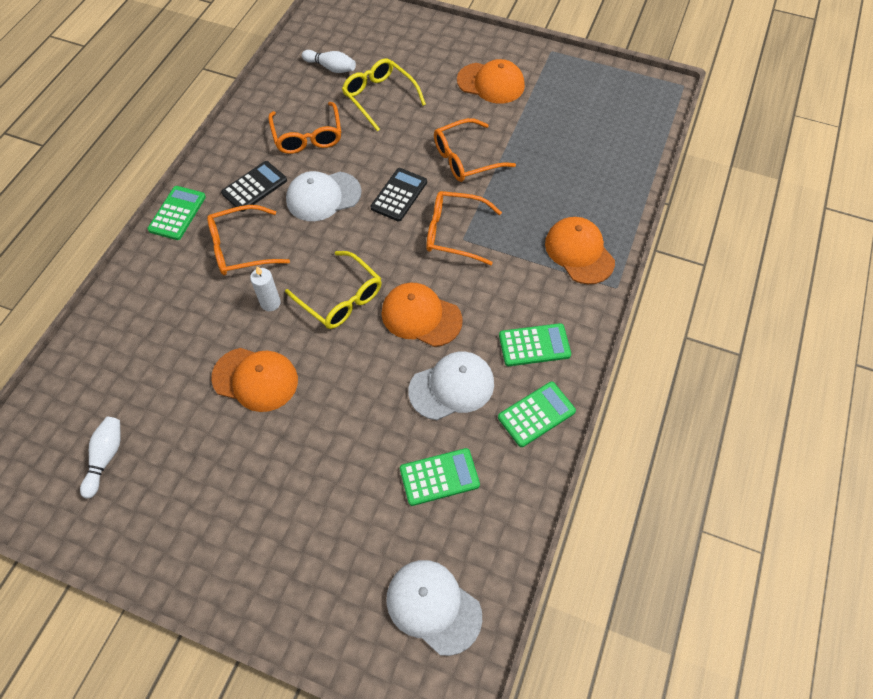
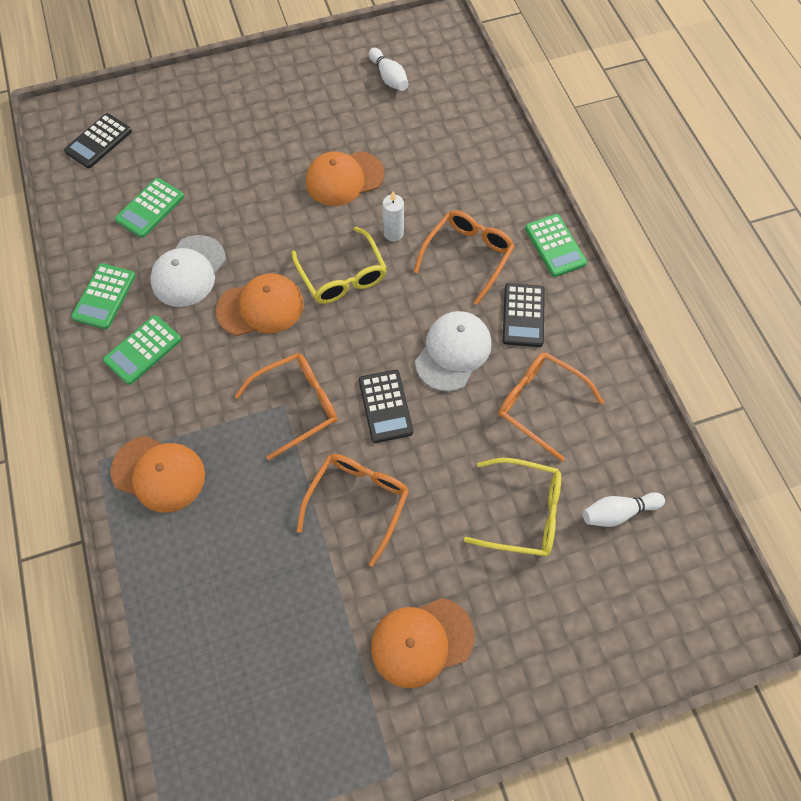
camera: 140 degrees right, 5 degrees up
yellow glasses [285,251,382,329] -> yellow glasses turned 120 degrees counterclockwise [292,227,387,304]
white cap [386,560,482,656] -> black calculator [64,113,132,168]

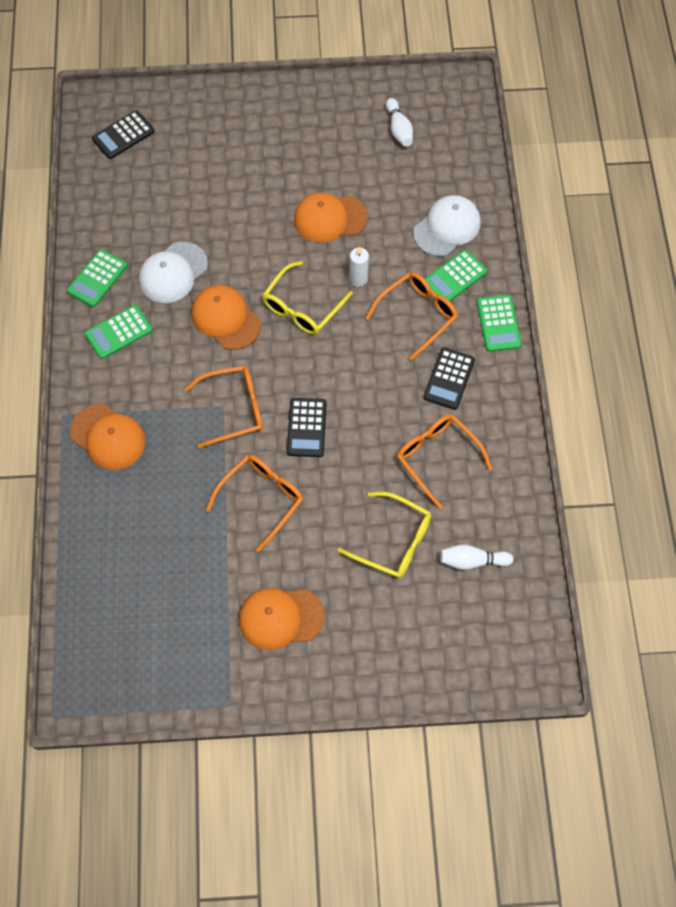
camera: 15 degrees right, 0 degrees up
green calculator [115,178,184,238] -> green calculator moved to [425,250,487,301]
orange cap [216,273,304,336] -> orange cap turned 135 degrees counterclockwise [191,285,261,350]
yellow glasses [292,227,387,304] -> yellow glasses turned 45 degrees clockwise [262,261,353,335]
white cap [415,311,491,392] -> white cap moved to [413,195,481,257]

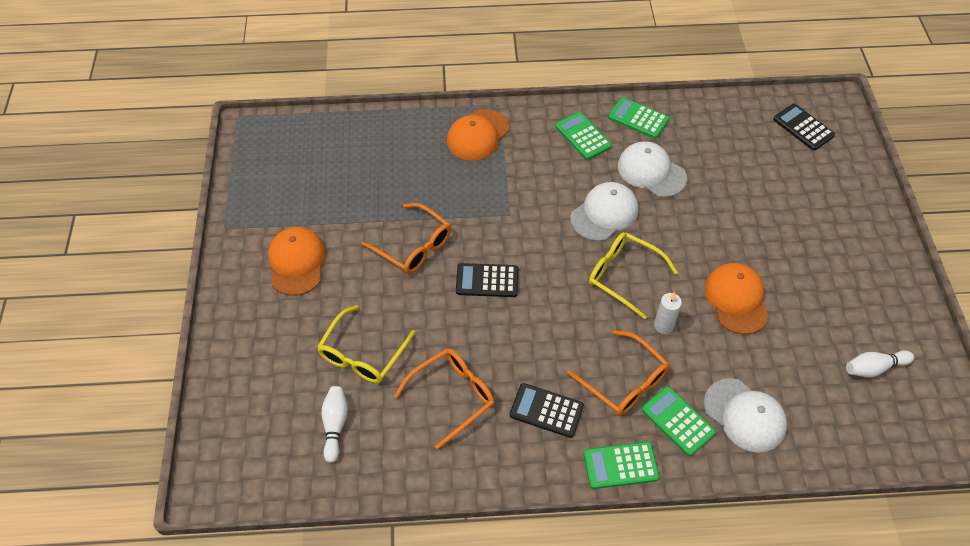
camera: 90 degrees right, 10 degrees down
orange glasses [184,366,263,448] -> none
orange cap [191,285,261,350] -> white cap [570,182,638,241]

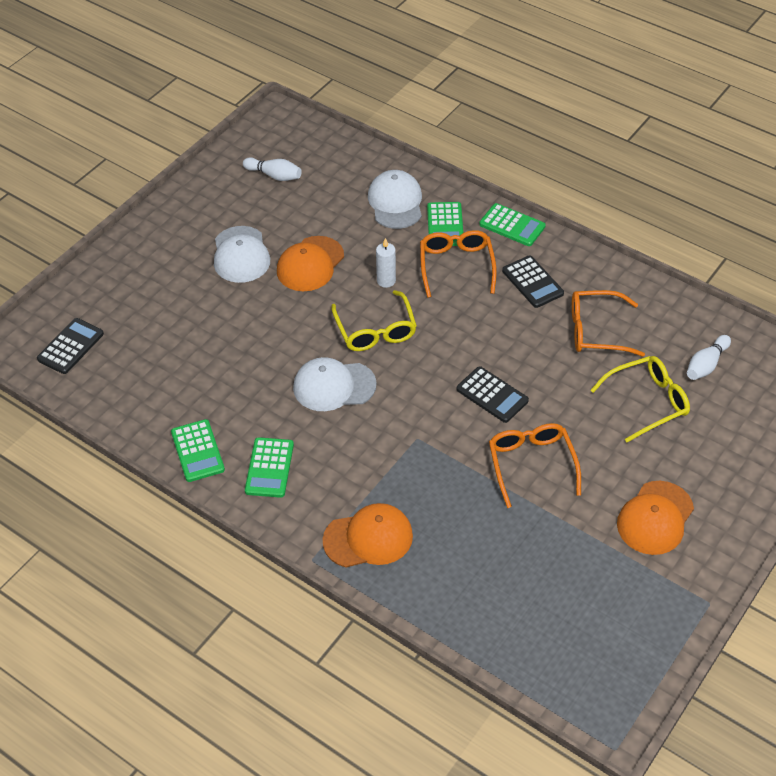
camera: 140 degrees left, 5 degrees down
white cap [618,141,687,198] -> white cap moved to [214,226,270,283]
black calculator [773,104,835,151] -> black calculator turned 150 degrees counterclockwise [37,318,104,374]

